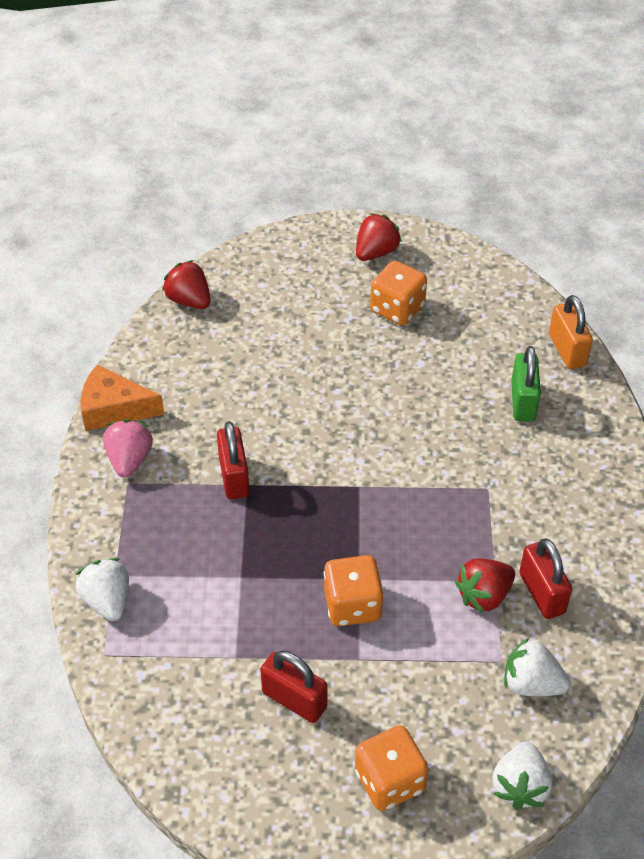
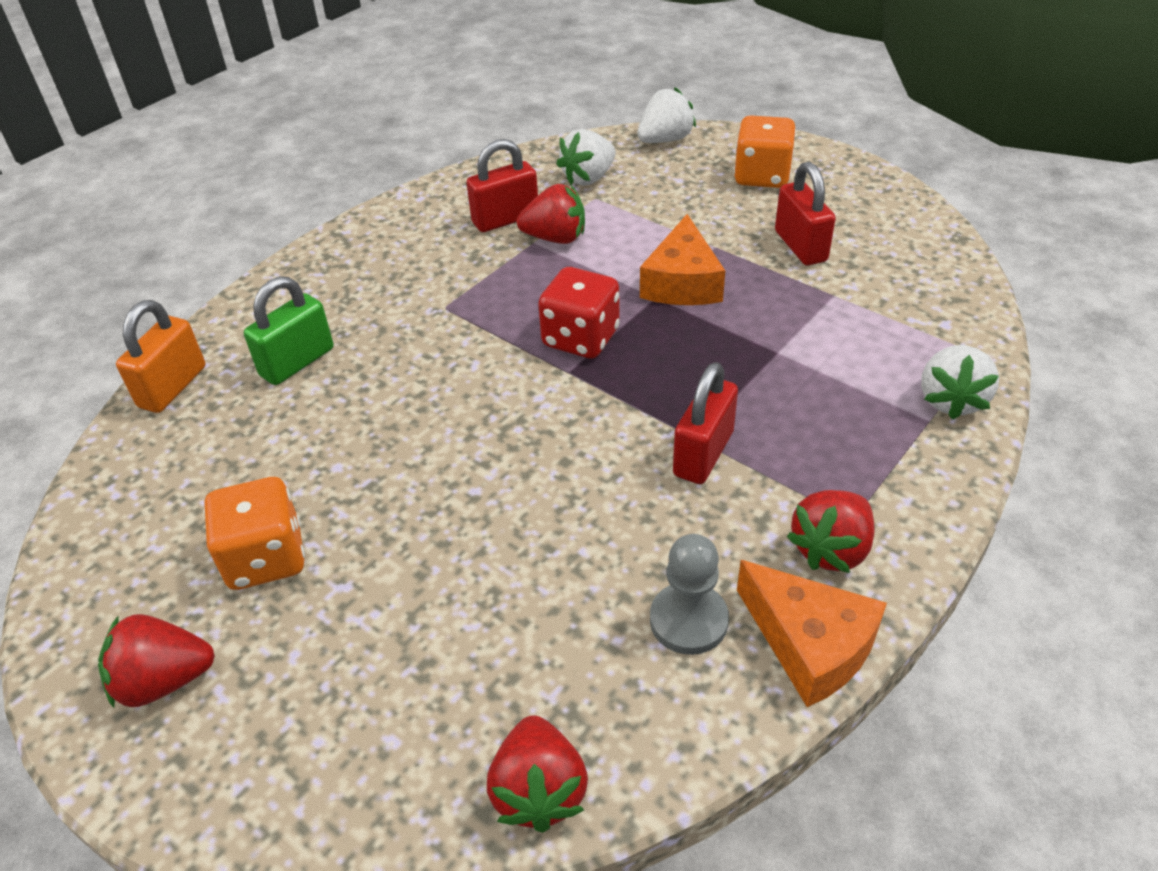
camera: 140 degrees left, 5 degrees down
pink strawberry [103,419,153,477] -> red strawberry [787,490,875,573]
orange dice [323,555,384,626] -> orange cheese [640,214,725,305]
white strawberry [504,638,570,696] -> white strawberry turned 75 degrees clockwise [556,129,616,186]
red padlock [519,538,572,619] -> red padlock turned 45 degrees clockwise [466,139,538,232]
none -> red dice [538,267,620,358]
none -> grey pawn [650,534,729,655]

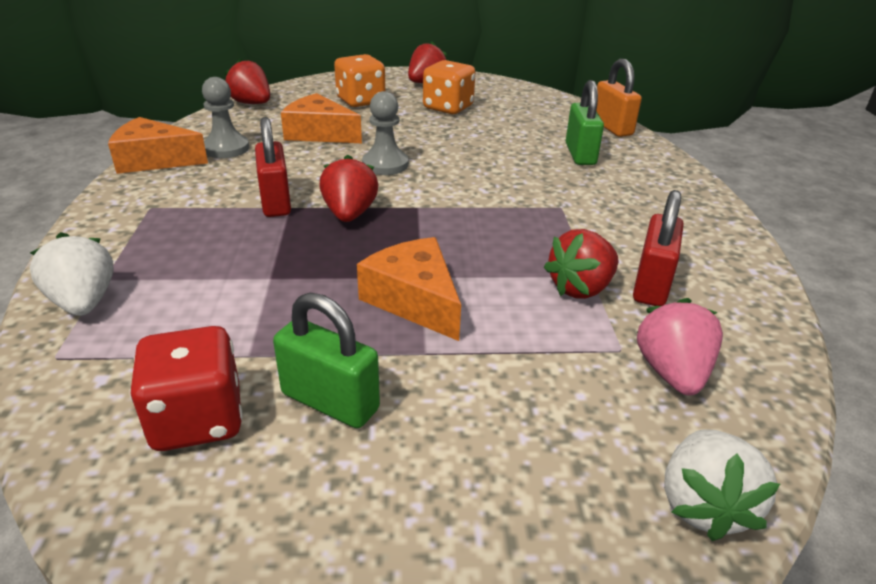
camera: 135 degrees right, 10 degrees down
red dice [538,267,620,358] -> red dice moved to [130,326,243,451]
white strawberry [556,129,616,186] -> pink strawberry [636,298,723,395]
orange dice [734,115,796,188] -> orange dice moved to [334,54,385,107]
red padlock [775,162,836,266] -> green padlock [273,293,380,428]
red strawberry [787,490,875,573] -> red strawberry moved to [319,155,378,222]
none -> orange cheese [281,93,362,143]
none -> grey pawn [362,91,408,175]

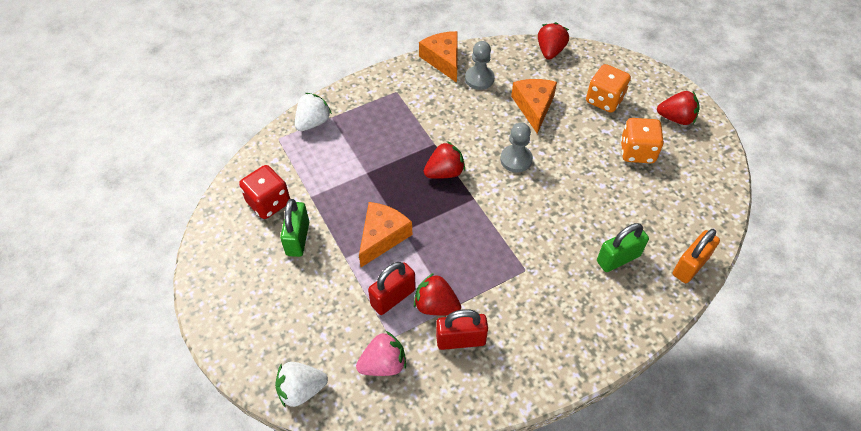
camera: 65 degrees right, 20 degrees up
red padlock [255,117,291,217] -> red padlock moved to [368,262,416,315]

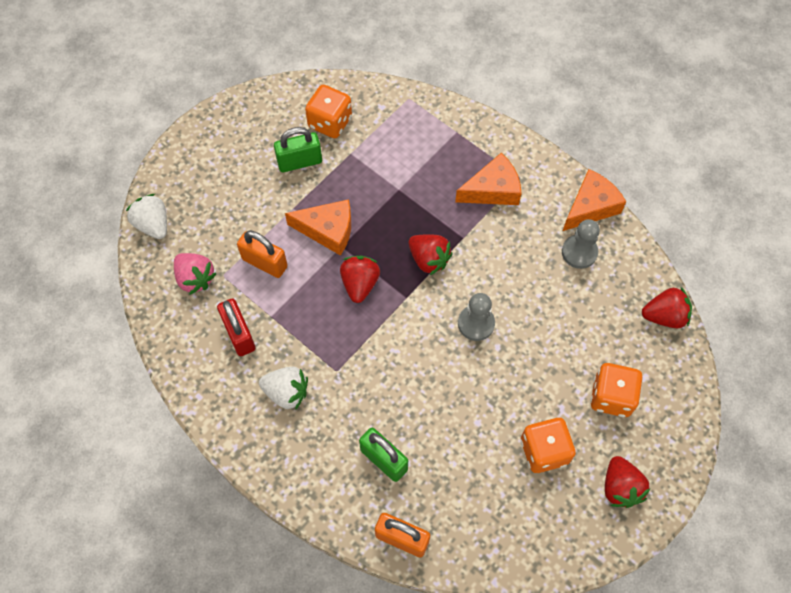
camera: 70 degrees right, 10 degrees up
red dice [239,165,290,219] -> orange dice [305,85,352,138]
white strawberry [295,93,332,131] -> white strawberry moved to [259,367,308,410]
red padlock [368,262,416,315] -> orange padlock [237,230,288,278]
red strawberry [414,273,461,316] -> red strawberry moved to [340,256,380,303]
orange cheese [511,79,557,134] -> orange cheese moved to [455,153,522,205]

